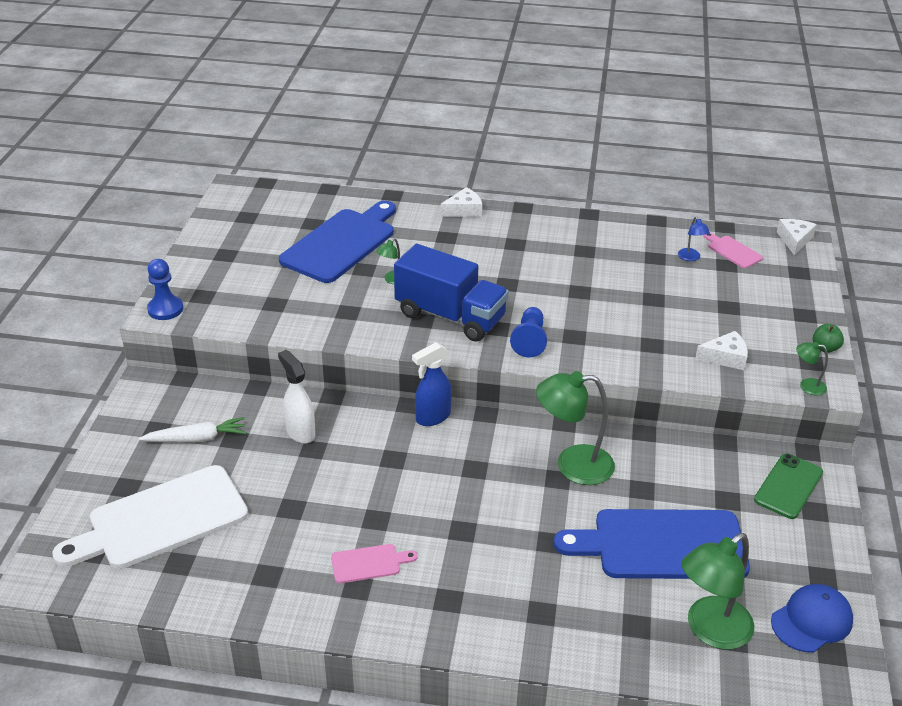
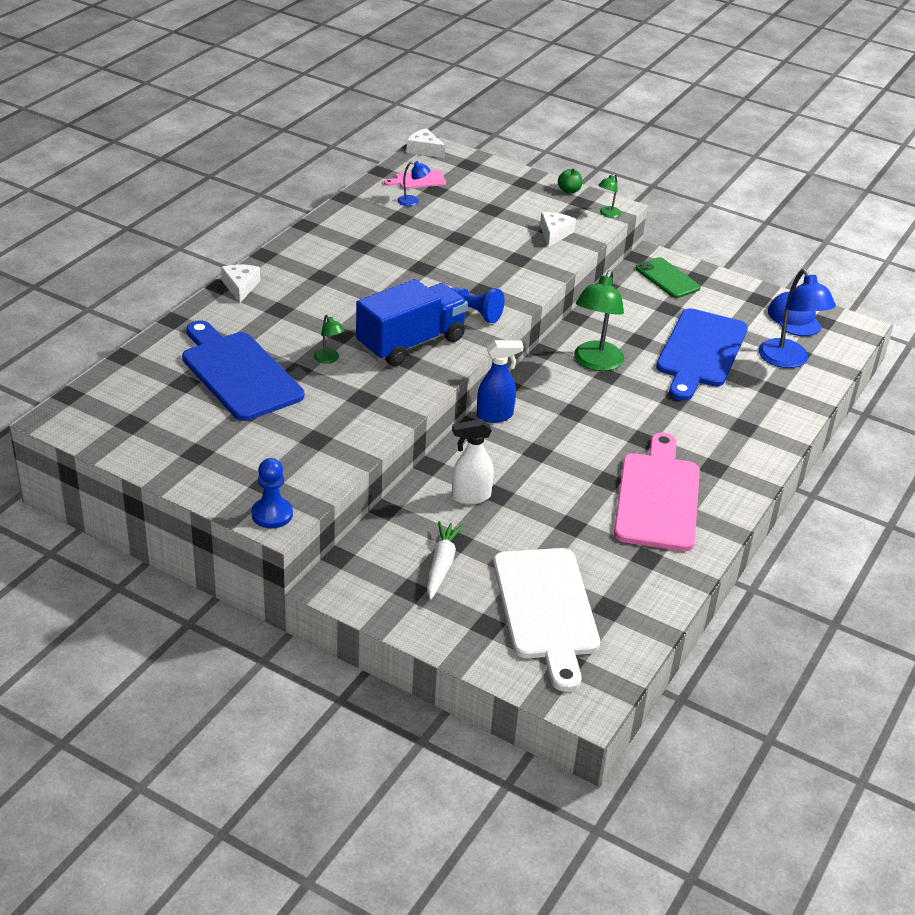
camera: 70 degrees left, 0 degrees up
pink cutting board [331,544,417,583] -> pink cutting board [614,433,700,551], size x2.26
blue spray bottle [412,342,452,426] -> blue spray bottle turned 90 degrees counterclockwise [477,340,523,423]
green lamp [681,533,754,649] -> blue lamp [759,269,836,368]

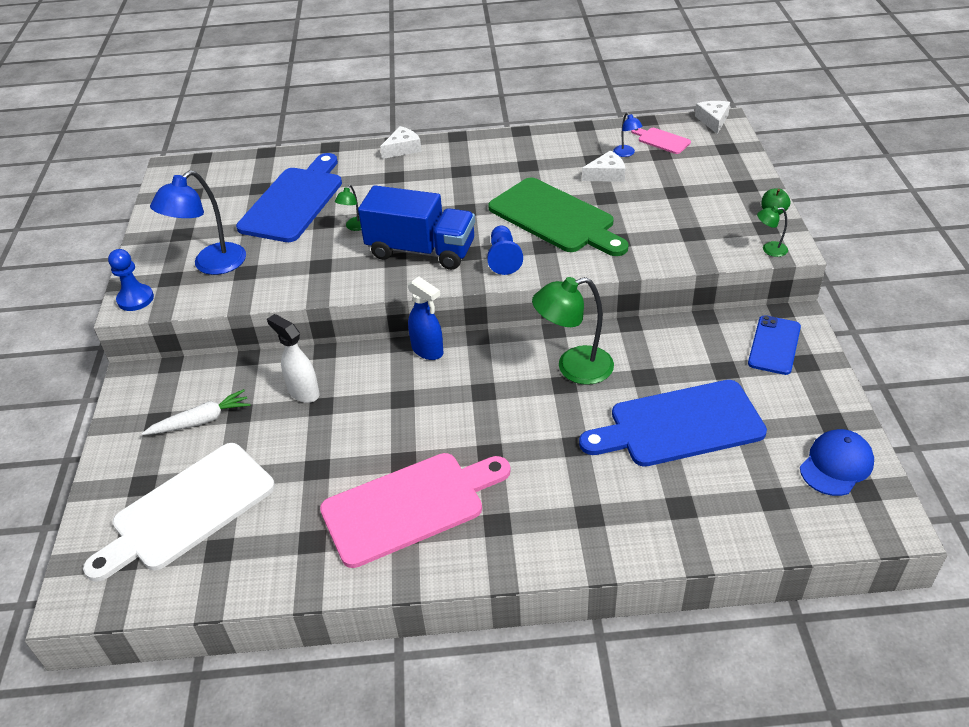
camera: 60 degrees right, 5 degrees up
white cheese [540,212,576,247] -> white cheese moved to [582,151,626,182]
green phone [635,257,701,298] -> blue phone [748,315,801,375]
blue lamp [759,269,836,368] -> blue lamp moved to [150,170,246,275]
none -> green cutting board [488,178,629,256]

